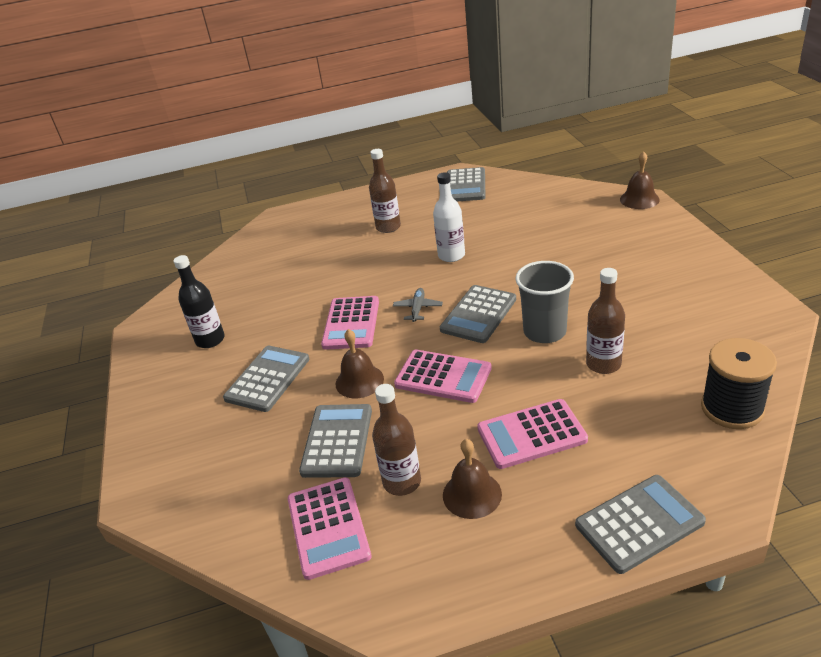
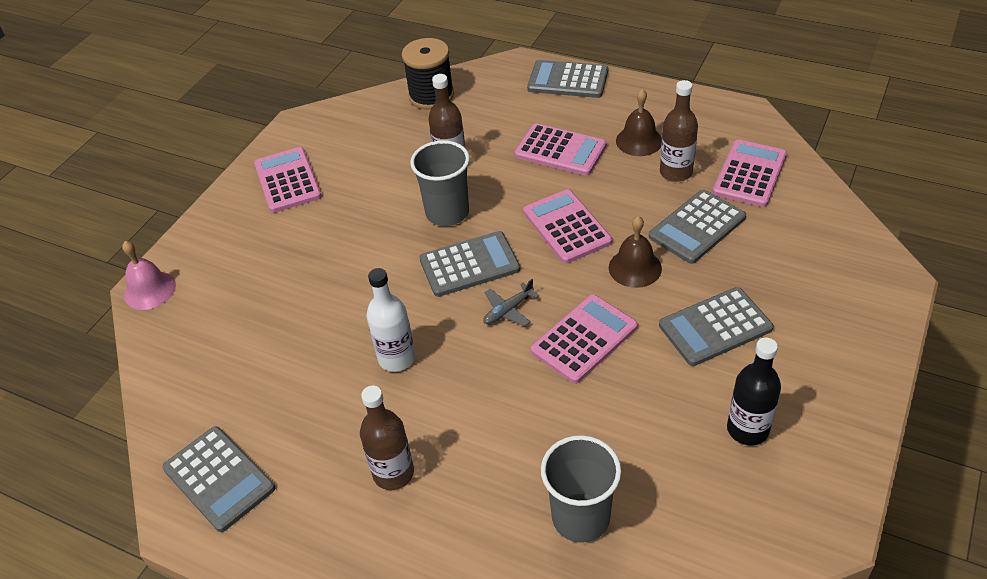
camera: 140 degrees left, 10 degrees up
grey calculator [447,167,485,201] -> grey calculator turned 90 degrees clockwise [162,426,275,532]
brown bell [620,151,660,209] -> pink bell [122,241,176,310]
none -> pink calculator [254,147,322,213]
none -> grey cup [541,435,621,543]

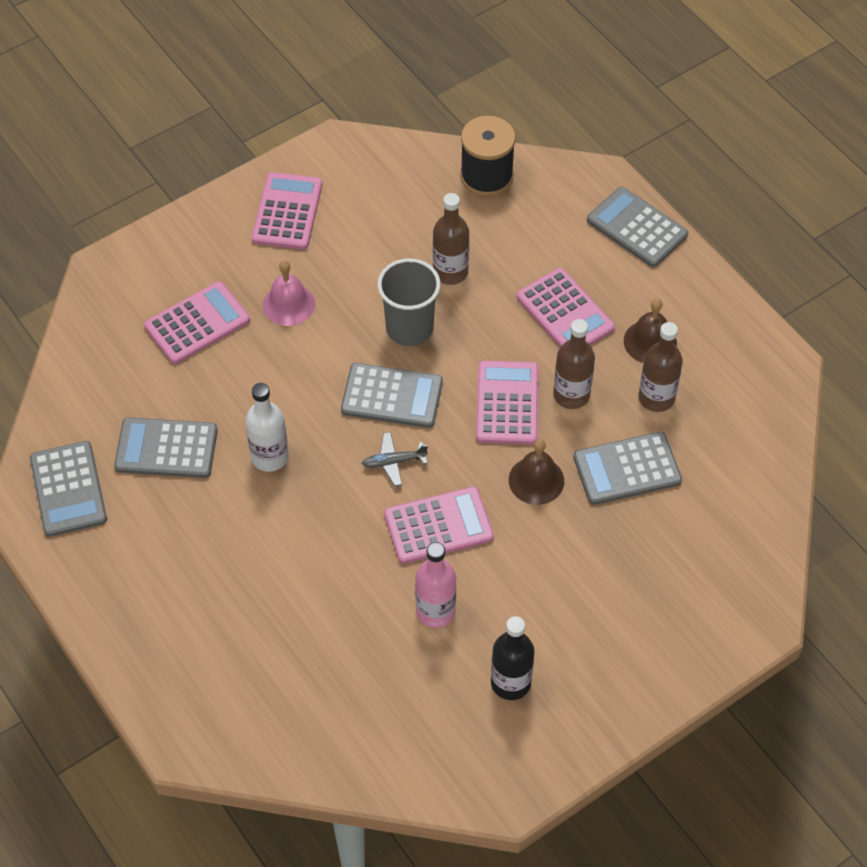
camera: 25 degrees right, 10 degrees up
pink bell [122,241,176,310] -> pink bell moved to [263,260,315,326]
brown bottle [360,386,414,490] -> brown bottle moved to [553,319,595,409]
grey cup [541,435,621,543] -> none
grey calculator [659,287,773,366] -> grey calculator moved to [114,417,218,478]
pink calculator [713,139,787,207] -> pink calculator moved to [144,281,250,364]
none -> pink bottle [415,542,456,628]

